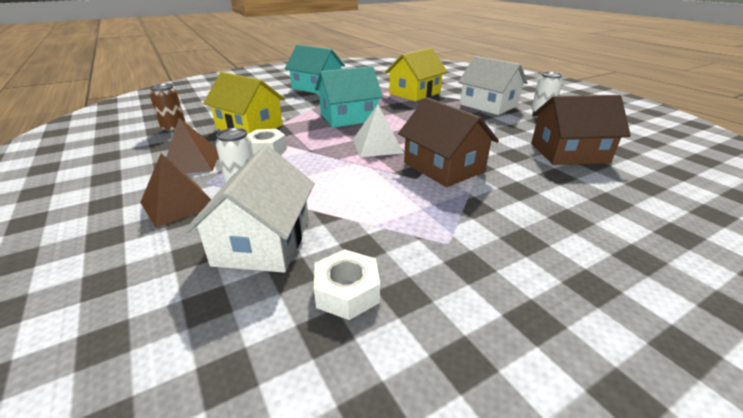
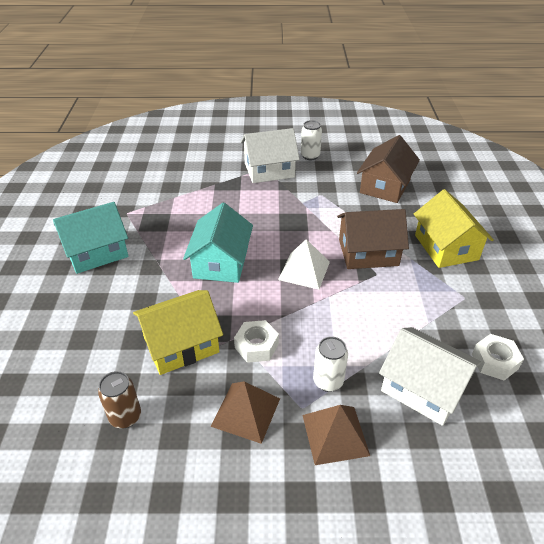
camera: 60 degrees left, 10 degrees up
yellow house [385,48,448,101] -> yellow house moved to [414,189,494,268]

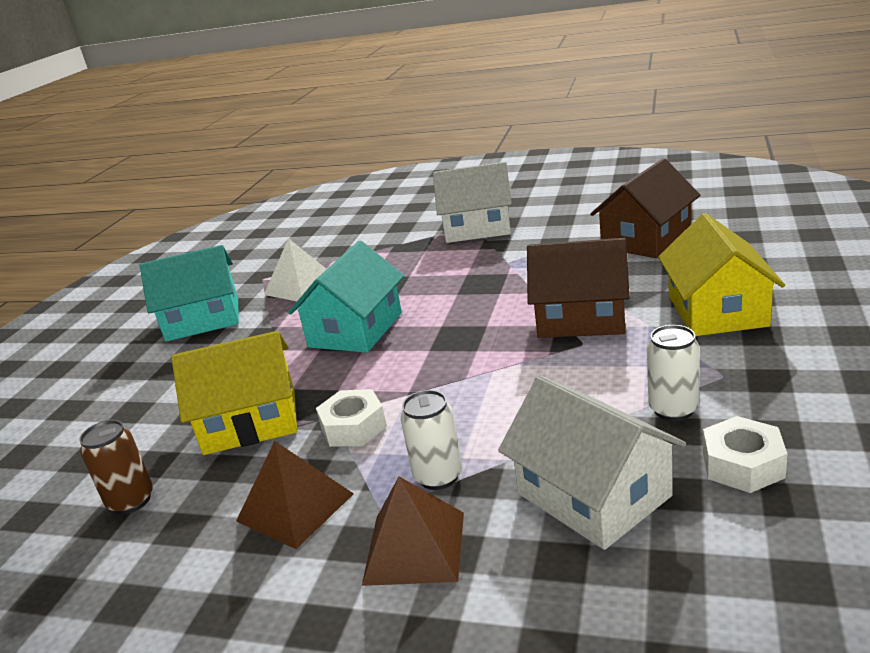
camera: 20 degrees right, 15 degrees down
white pyramid [278,239,330,290] -> white pyramid moved to [264,238,327,301]
white can [301,120,322,160] -> white can moved to [647,325,700,421]

